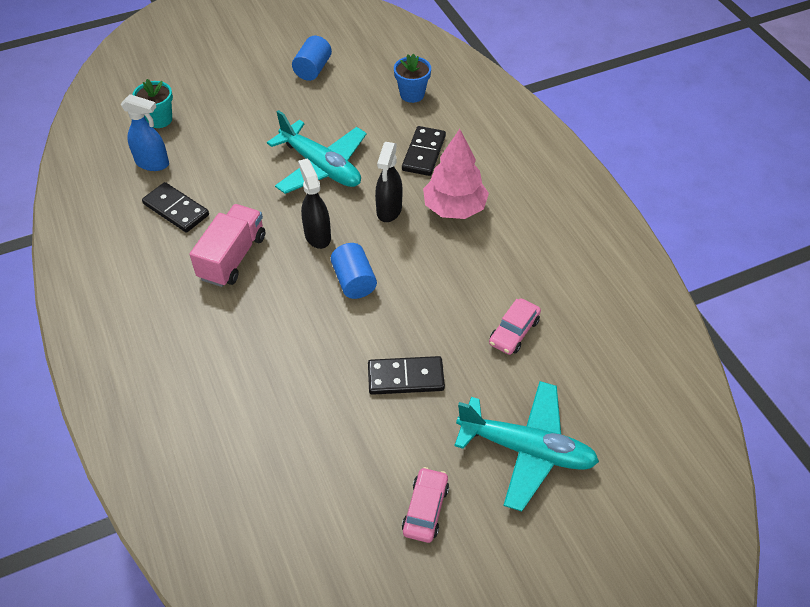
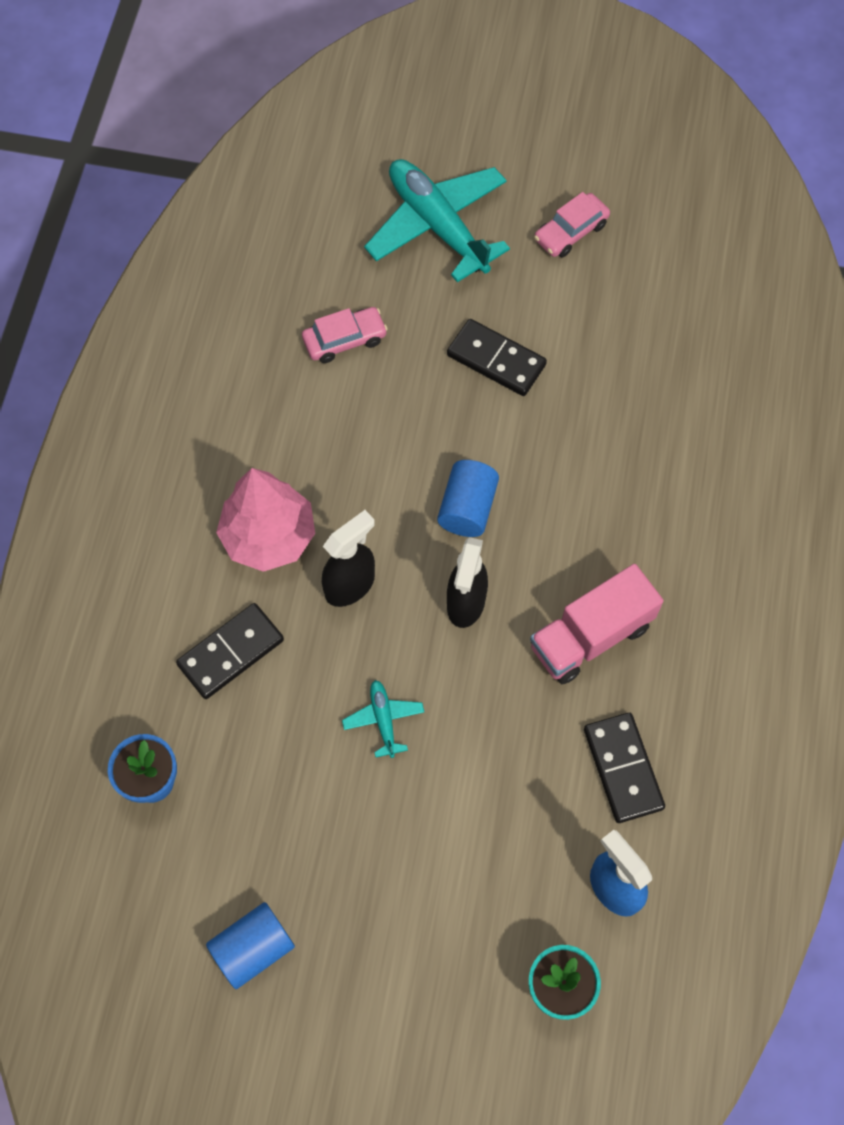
camera: 145 degrees left, 15 degrees up
turquoise plane [267,110,367,194] -> turquoise plane [342,680,424,758], size x0.44

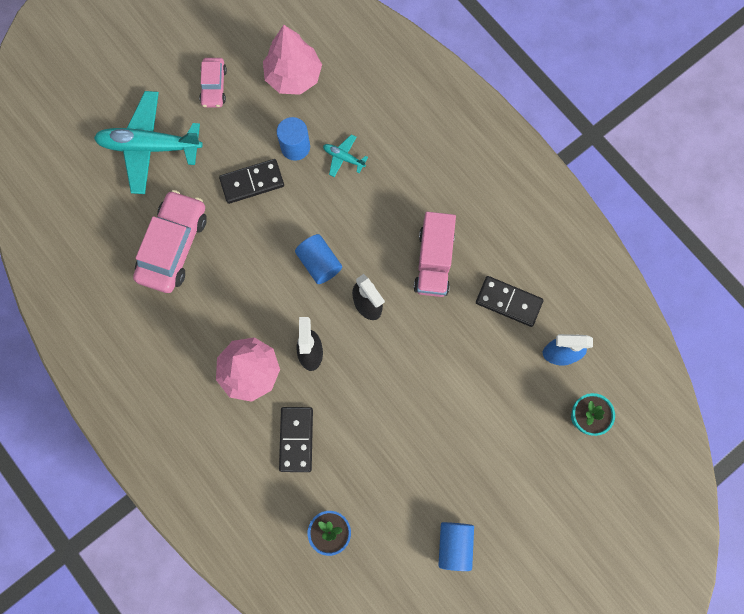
camera: 50 degrees left, 10 degrees up
pink car [302,307,388,363] -> pink car [133,190,207,293], size x1.82
turquoise plane [342,680,424,758] -> turquoise plane moved to [323,134,368,177]
none -> pink tree [263,25,322,95]
none -> blue cylinder [277,117,310,161]

